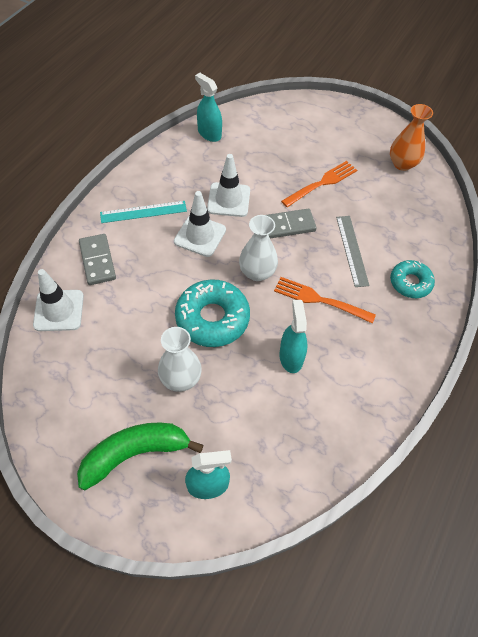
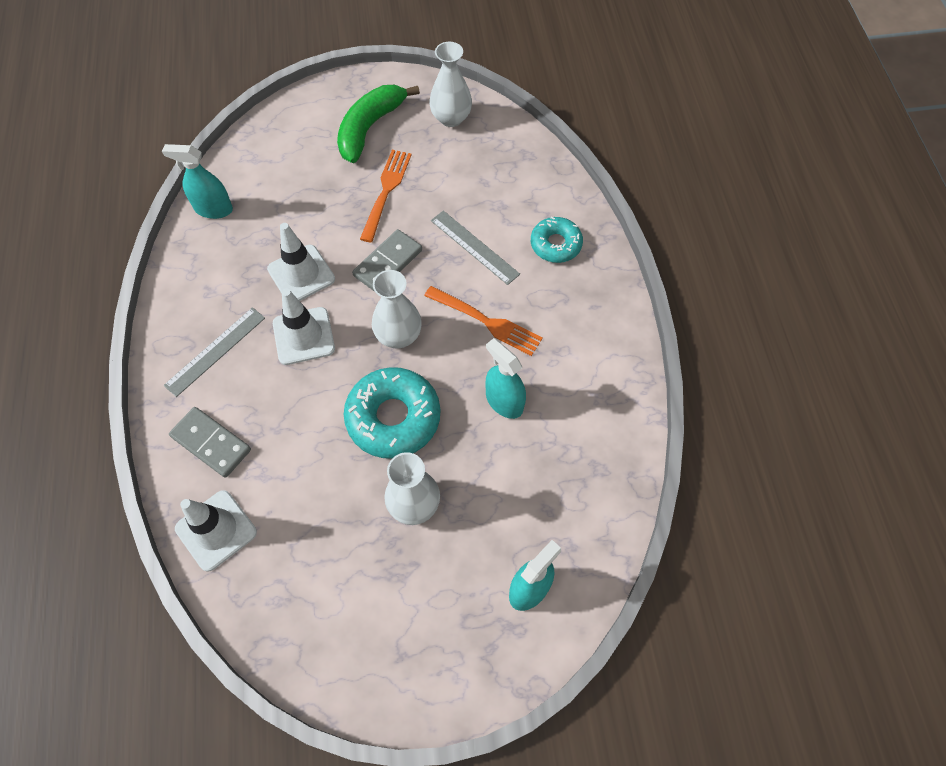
camera: 35 degrees left, 5 degrees up
green banana [77,422,204,490] -> green banana moved to [337,85,420,163]
turquoise ruler [100,201,187,223] -> grey ruler [164,307,265,397]
orange fork [274,277,376,324] -> orange fork turned 135 degrees counterclockwise [424,286,543,356]
orange vase [390,104,433,171] -> white vase [429,42,472,127]

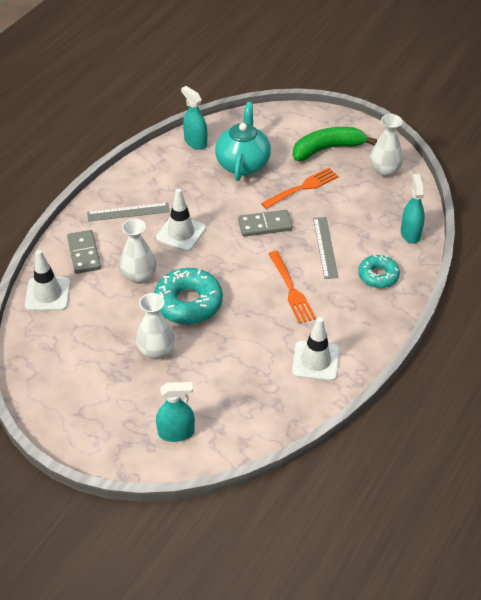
camera: 40 degrees right, 15 degrees down
white traffic cone [267,223,335,301] -> white traffic cone moved to [292,317,340,381]
white vase [372,270,422,348] -> white vase moved to [120,218,156,284]
turquoise spray bottle [486,338,526,419] -> turquoise spray bottle moved to [401,174,425,243]
none -> turquoise teapot [215,102,271,181]

